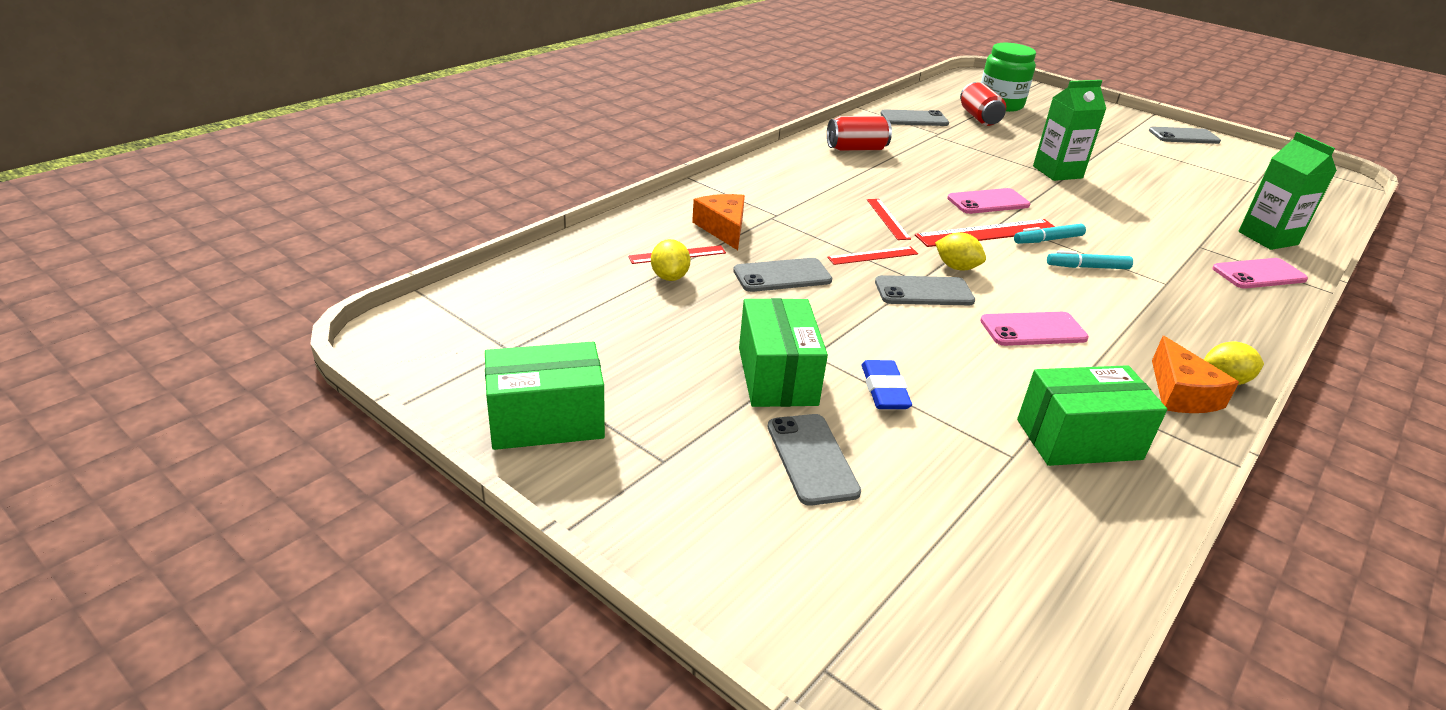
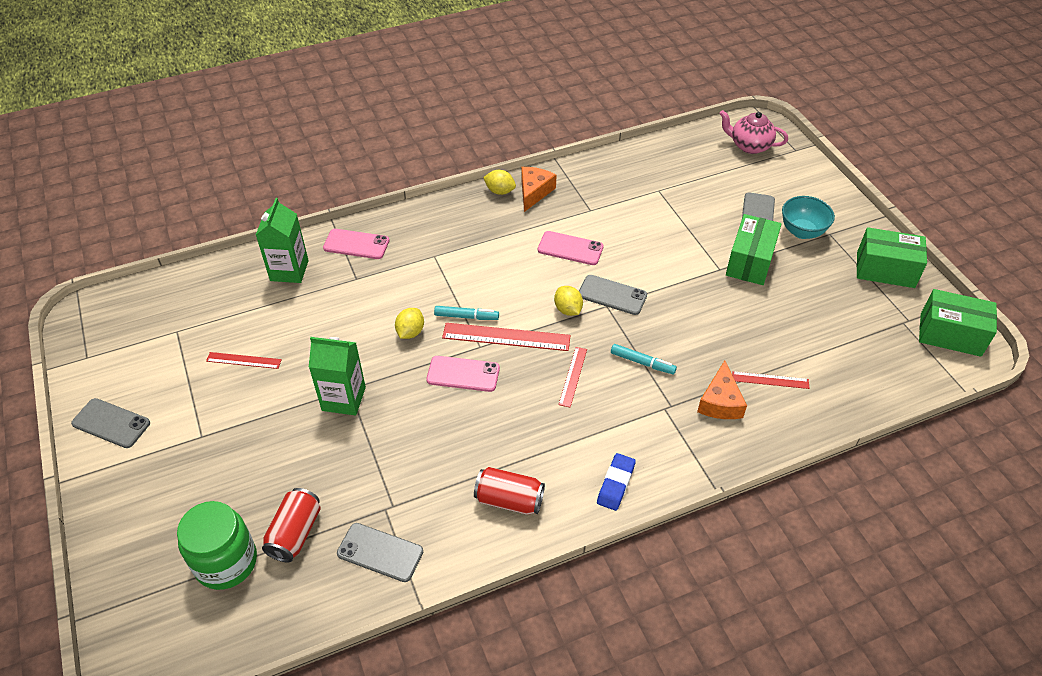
camera: 150 degrees left, 15 degrees up
yellow lemon [651,239,690,281] -> yellow lemon moved to [395,308,424,339]
grey phone [733,258,832,292] -> none
red ruler [827,247,918,265] -> red ruler moved to [206,352,282,369]
blue eraser [861,360,912,409] -> blue eraser moved to [597,453,636,511]
green box [1017,365,1167,466] -> green box moved to [919,289,997,357]
turquoise marker [1047,251,1133,269] -> turquoise marker moved to [611,344,677,374]
none -> pink teapot [719,110,788,154]
none -> turquoise bowl [782,196,835,239]

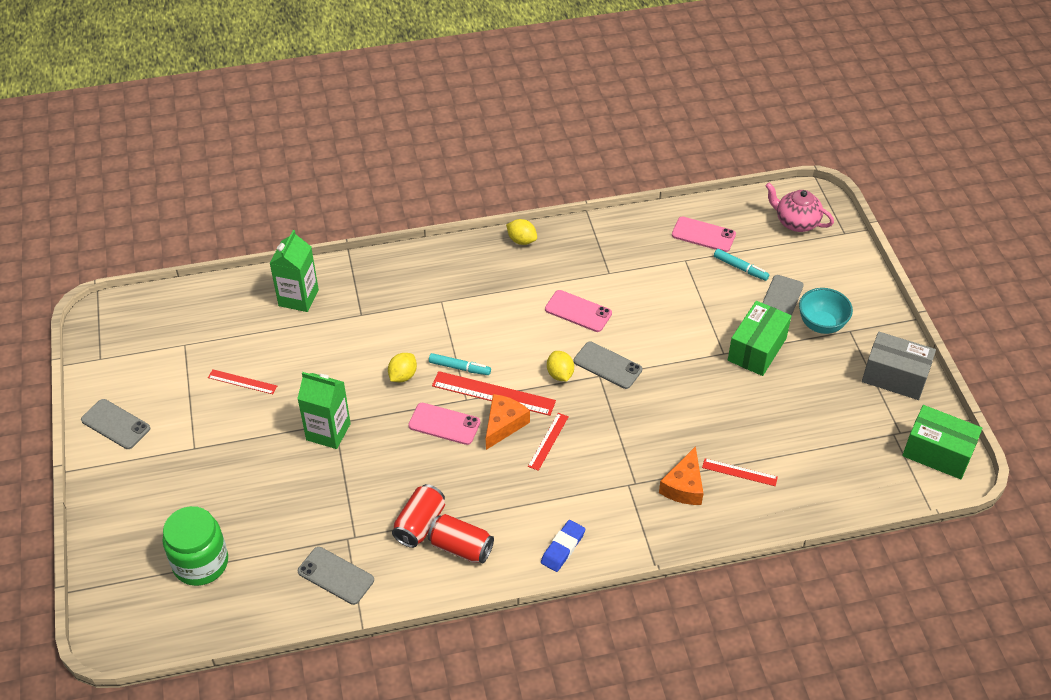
camera: 10 degrees right, 0 degrees up
red can [262,488,321,563] -> red can moved to [392,484,445,548]
pink phone [323,229,390,259] -> pink phone moved to [672,217,736,252]
orange cheese [521,167,556,212] -> orange cheese moved to [486,394,530,450]
turquoise marker [611,344,677,374] -> turquoise marker moved to [714,249,769,281]
green box [857,227,927,288] -> grey box [862,332,936,400]

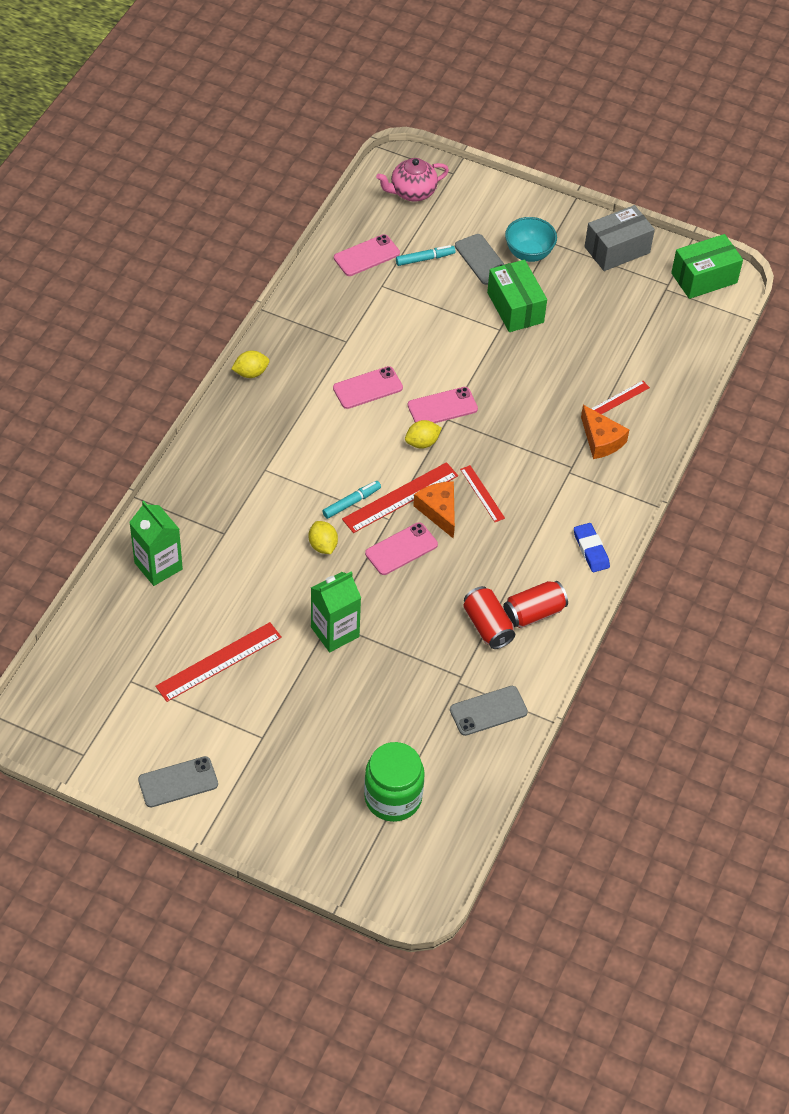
camera: 55 degrees left, 5 degrees up
red ruler [208,369,277,394] -> red ruler [155,622,282,702], size x1.74
yellow lemon [547,351,574,381] -> yellow lemon turned 45 degrees counterclockwise [405,420,442,449]
grey phone [574,342,642,389] -> pink phone [408,387,478,423]

